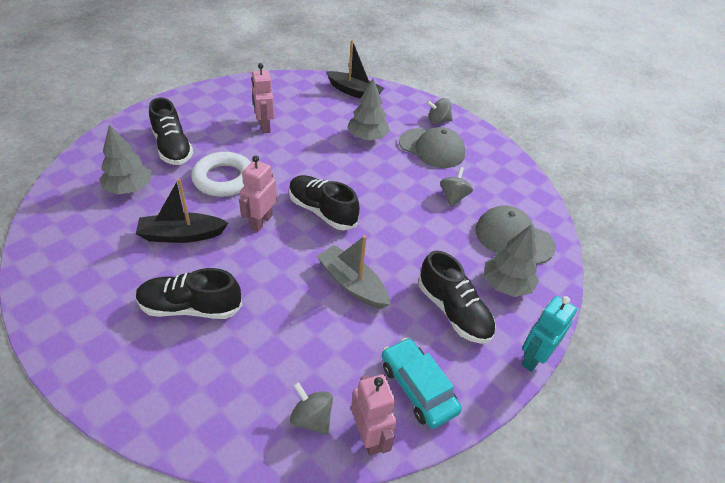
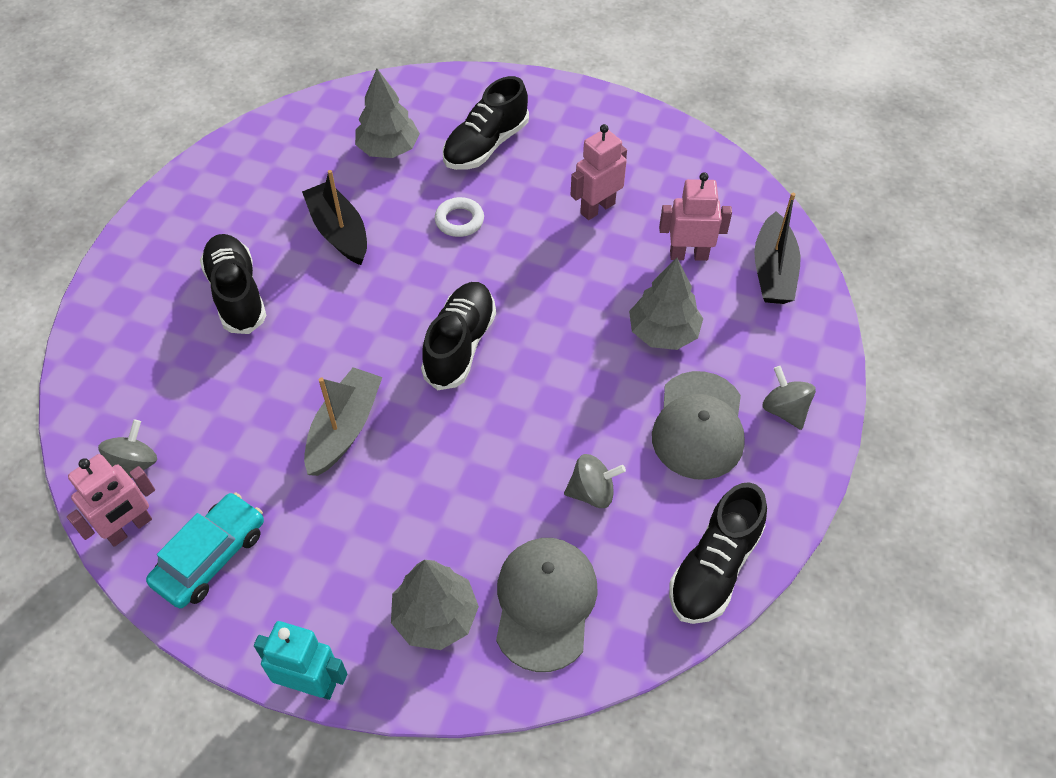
camera: 70 degrees right, 10 degrees up
white ring [191,152,251,197] -> white ring [435,197,484,237], size x0.56
pink robot [239,155,277,232] -> pink robot moved to [659,172,732,261]
black shoe [418,251,496,344] -> black shoe moved to [669,482,767,624]

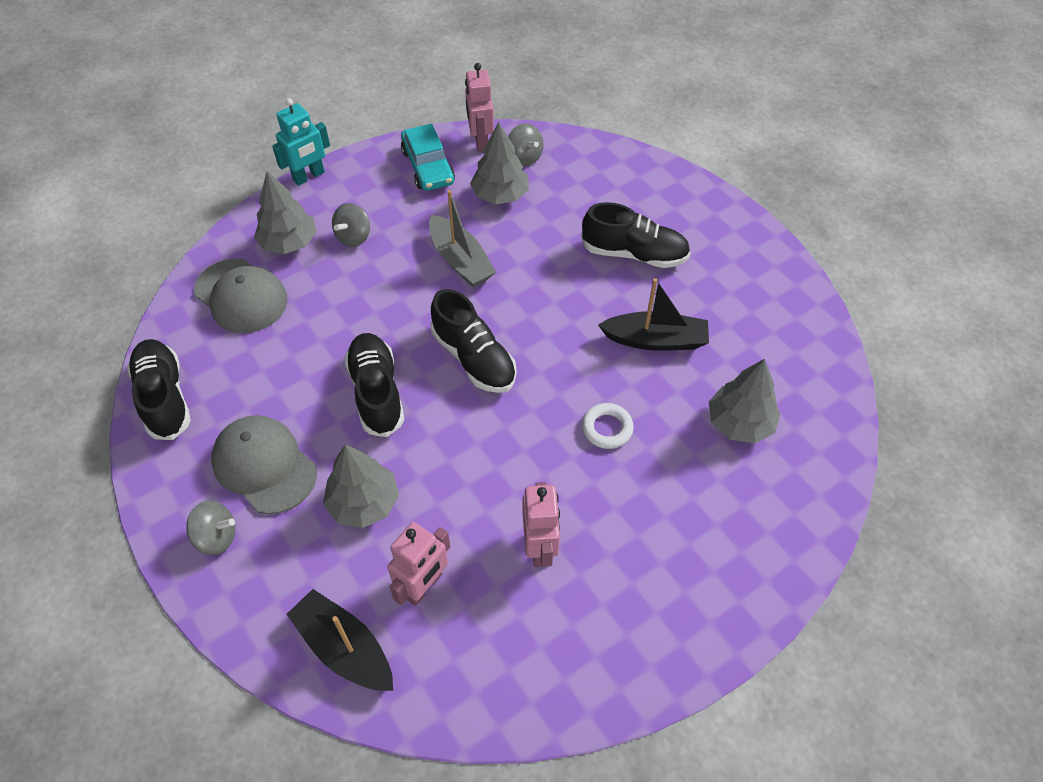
camera: 125 degrees right, 0 degrees up
black shoe [443,76,529,170] -> black shoe moved to [344,333,404,437]
grey spinning top [564,454,626,508] -> grey spinning top moved to [332,203,370,247]
none -> grey tree [470,122,529,204]

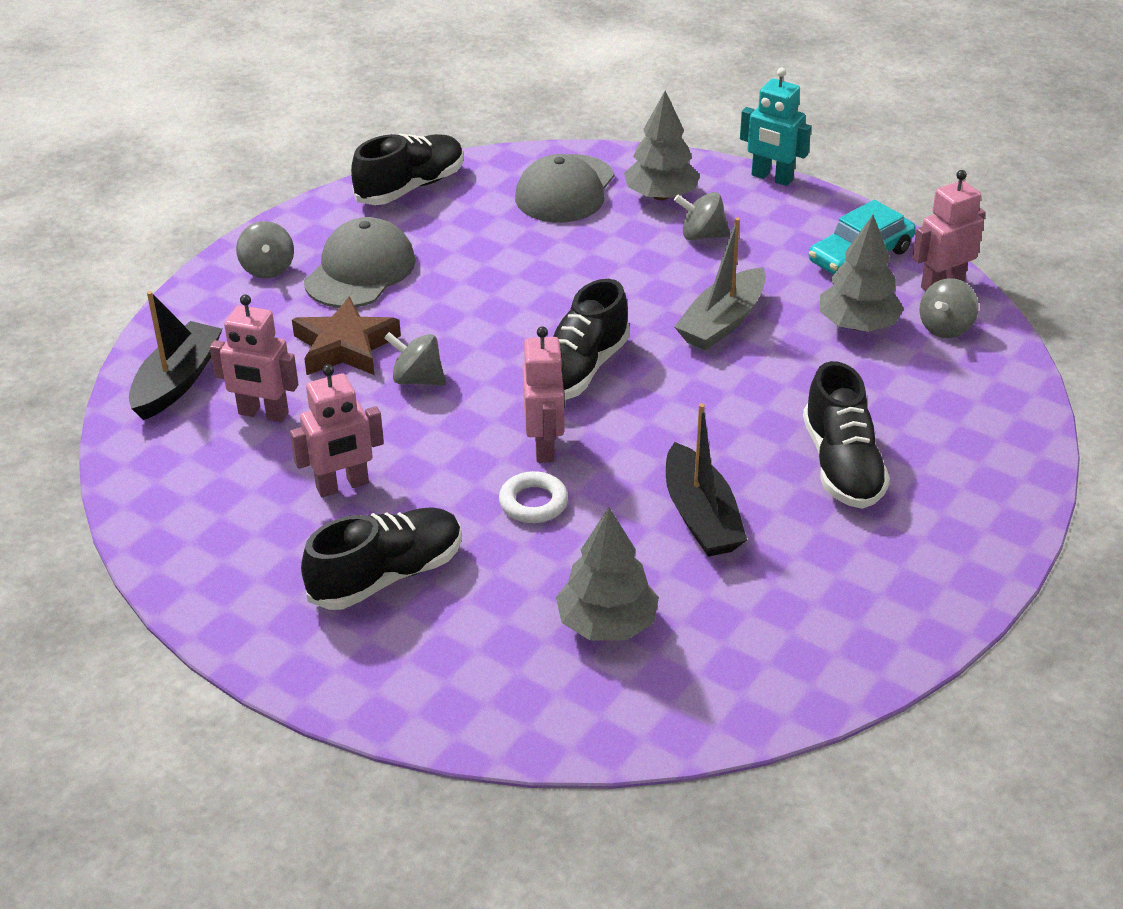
camera: 70 degrees right, 15 degrees down
grey tree [323,444,399,528] -> brown star [292,296,401,375]
black shoe [344,333,404,437] -> black shoe moved to [301,507,462,610]
none -> grey spinning top [384,332,446,386]
none -> pink robot [523,326,565,463]

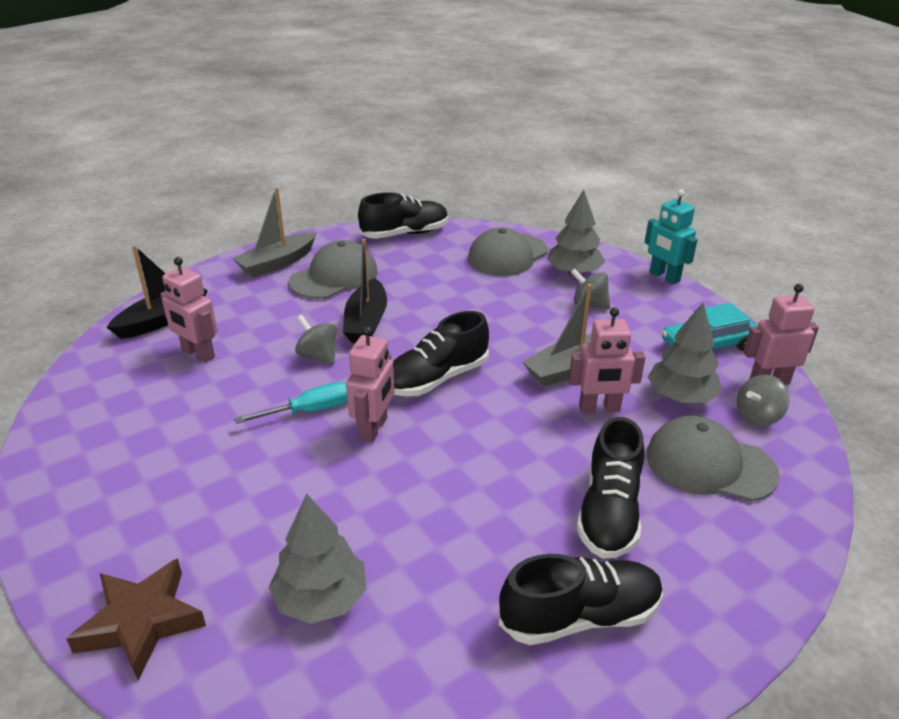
camera: 20 degrees right, 5 degrees down
grey spinning top [236,221,294,278] -> grey boat [233,187,317,277]
pink robot [290,365,384,497] -> pink robot moved to [569,307,645,413]
brown star [292,296,401,375] -> brown star moved to [66,558,206,680]
black shoe [301,507,462,610] -> black shoe moved to [499,554,663,645]
white ring [499,471,568,523] -> none
black boat [666,403,747,557] -> black boat moved to [343,239,387,343]
none -> turquoise screwdriver [234,382,348,424]
none -> grey cap [647,416,780,502]

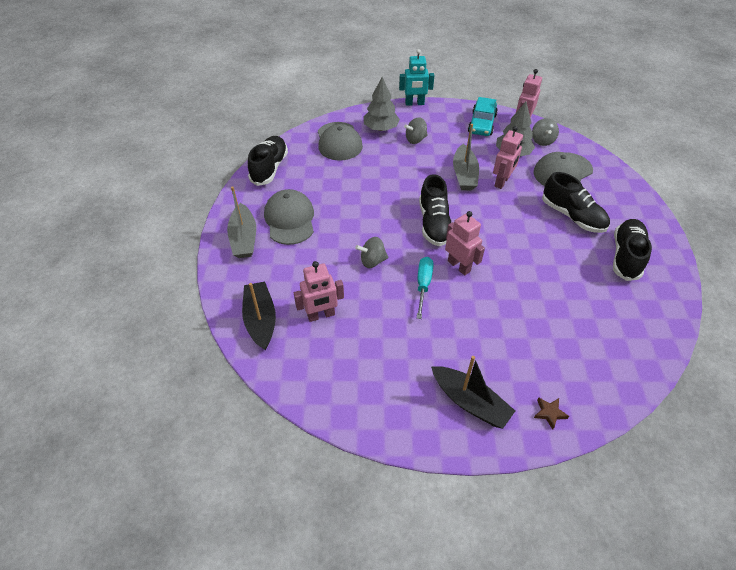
camera: 55 degrees left, 15 degrees up
brown star [66,558,206,680] -> brown star [534,397,569,430], size x0.47
grey tree [268,494,366,624] -> none
black boat [343,239,387,343] -> black boat moved to [431,356,515,429]

